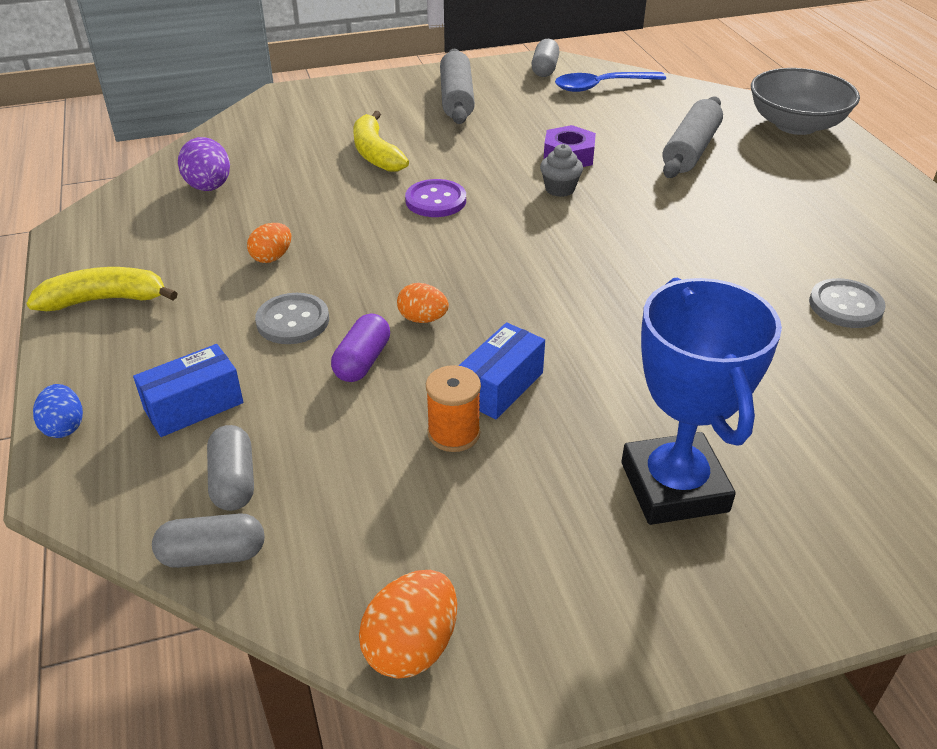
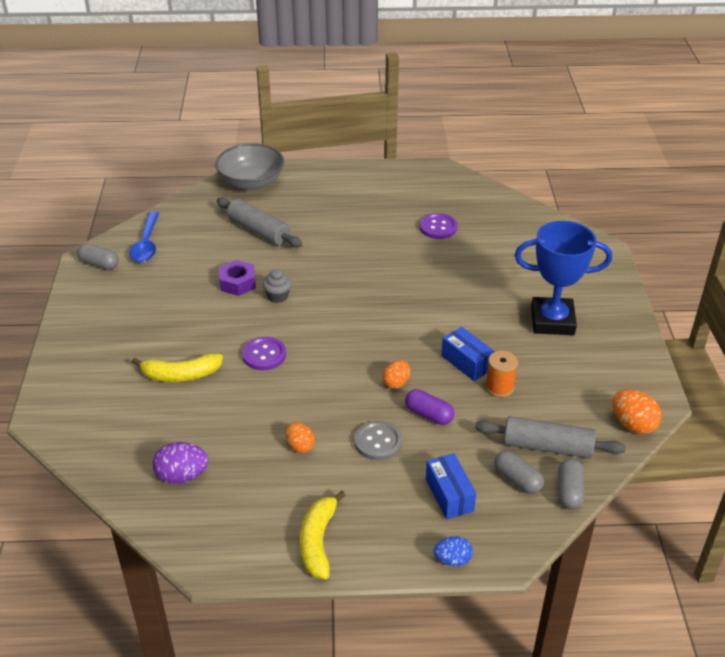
camera: 75 degrees left, 0 degrees up
grey capsule [207,425,254,511] -> grey capsule turned 45 degrees clockwise [494,451,544,494]
grey rolling pin [440,49,475,124] -> grey rolling pin moved to [475,416,626,458]
grey button [809,278,886,328] -> purple button [420,213,457,239]

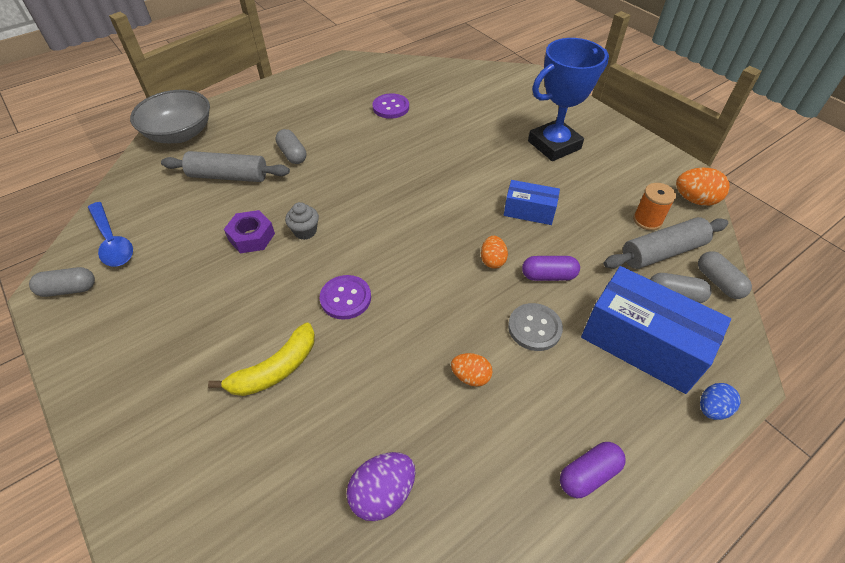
camera: 35 degrees left, 10 degrees up
yellow banana [300,491,346,579] -> purple capsule [560,442,626,498]
blue box [426,453,476,519] -> blue box [581,266,731,394], size x1.84
orange spool [485,351,518,397] -> orange spool moved to [633,183,676,230]
none -> grey capsule [275,129,306,164]

